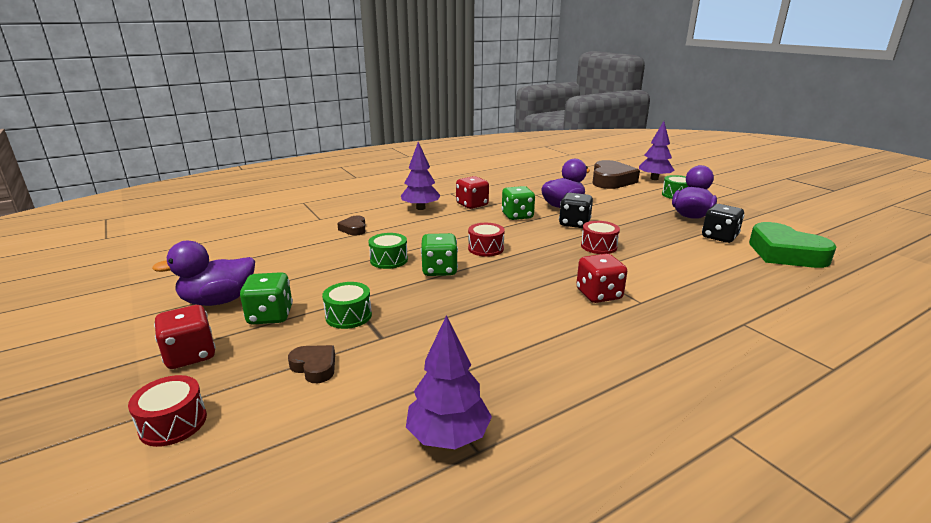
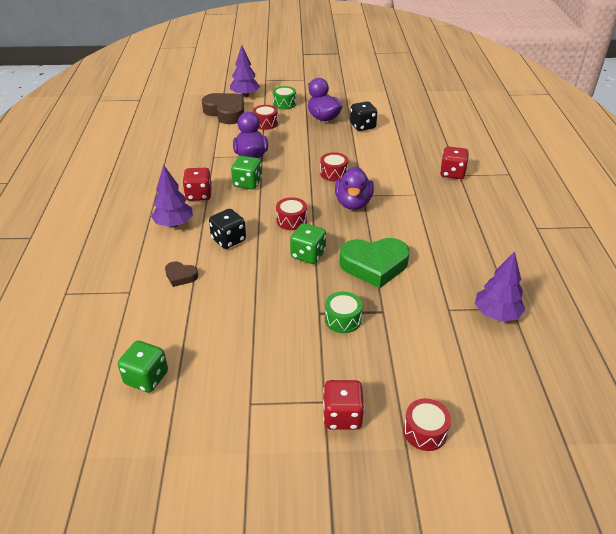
camera: 60 degrees left, 15 degrees up
purple duck [152,241,255,306] -> purple duck moved to [335,166,374,210]
green dice [240,272,293,324] -> green dice moved to [118,341,168,392]
brown heart [288,345,335,383] -> none
green drum [368,233,408,269] -> none
black dice [559,193,593,228] -> black dice moved to [209,209,246,249]
red dice [576,254,627,303] -> red dice moved to [440,146,469,179]
green heart [749,222,836,268] -> green heart moved to [339,238,409,288]
none -> red drum [253,105,278,130]

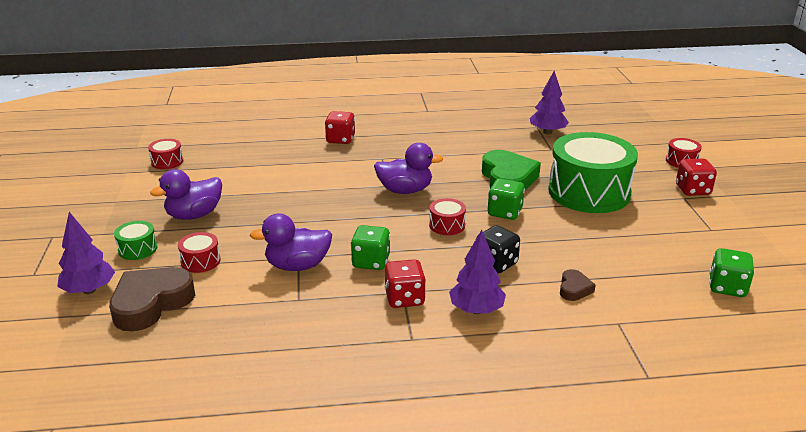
camera: 95 degrees left, 10 degrees down
red drum [320,152,348,181] -> red drum moved to [148,139,183,169]
green drum [325,292,363,333] -> green drum [548,132,638,213], size x2.41
black dice [350,102,377,131] -> none

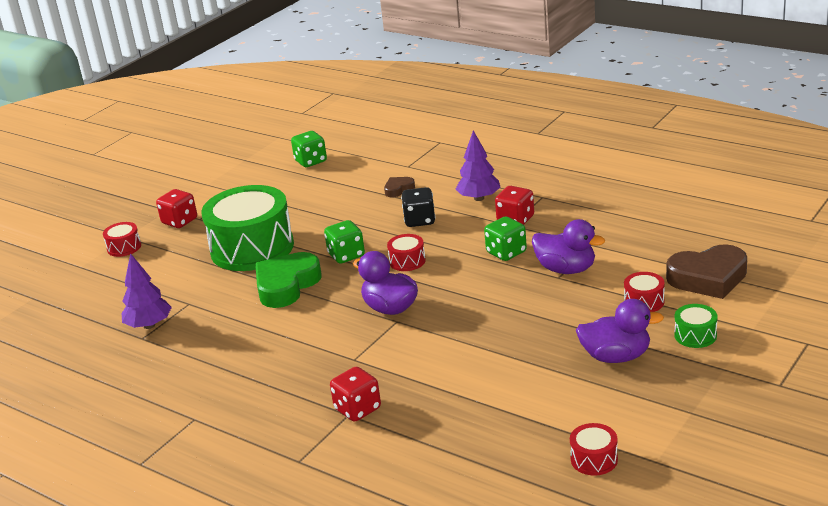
camera: 135 degrees left, 0 degrees up
purple tree [57,212,115,294] -> none

